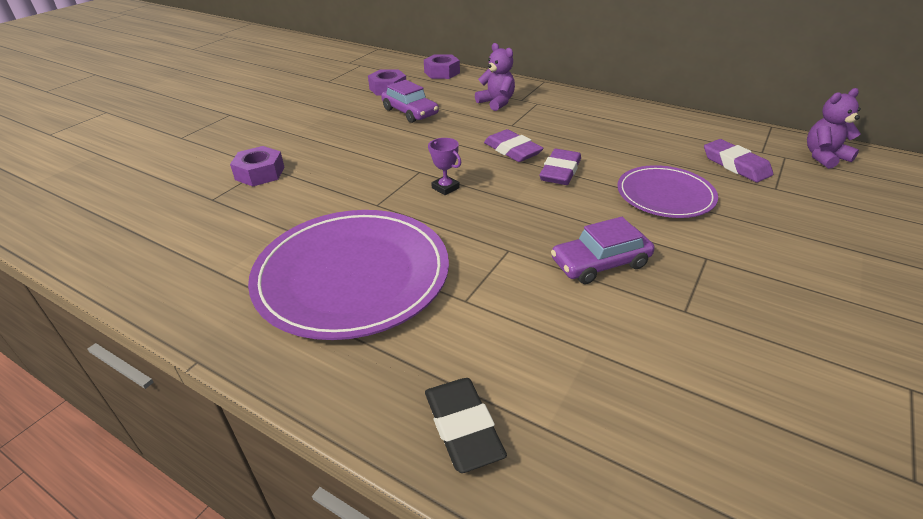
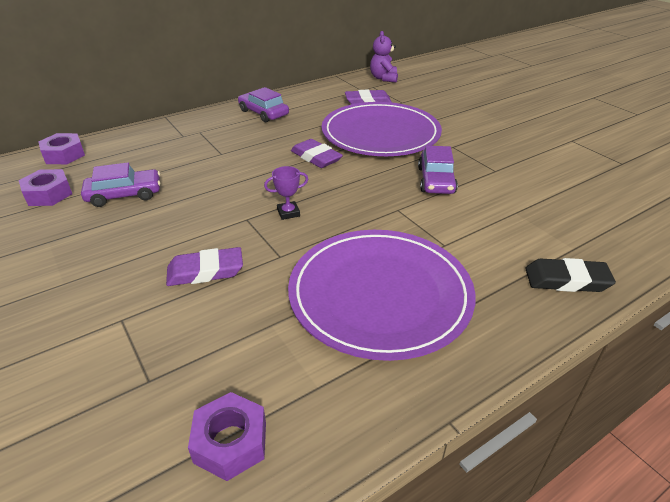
camera: 65 degrees left, 0 degrees up
purple nut [230,146,284,186] -> purple nut moved to [188,392,266,481]
purple teddy bear [475,43,515,111] -> none
purple eraser [484,129,544,162] -> purple eraser moved to [166,247,243,286]
purple plate [617,165,718,218] -> purple plate [322,102,442,156], size x1.70
none -> purple car [238,87,289,122]

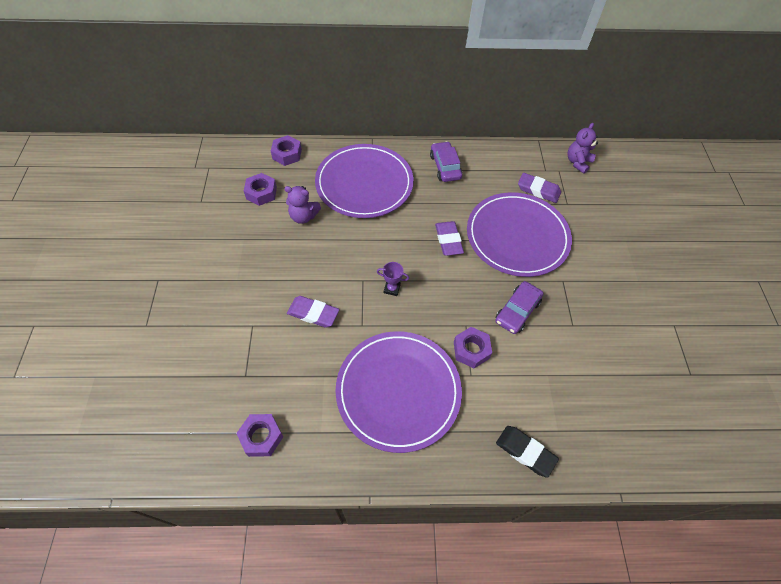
camera: 30 degrees right, 20 degrees up
purple car [81,162,160,207] -> purple teddy bear [284,186,321,224]
none -> purple plate [315,144,414,218]
none -> purple nut [454,327,492,368]

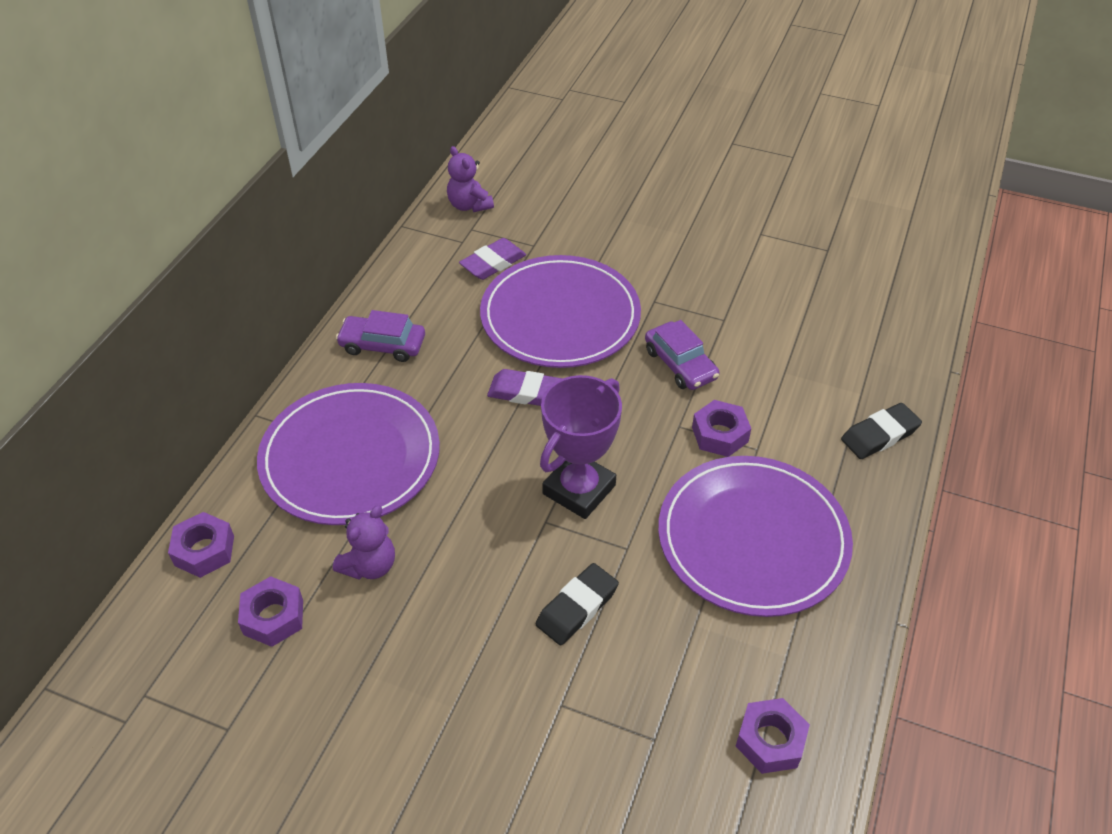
camera: 65 degrees left, 10 degrees down
purple eraser [287,296,339,328] -> black eraser [536,563,619,646]
purple trophy [377,262,409,296] -> purple trophy [540,375,622,519], size x2.28

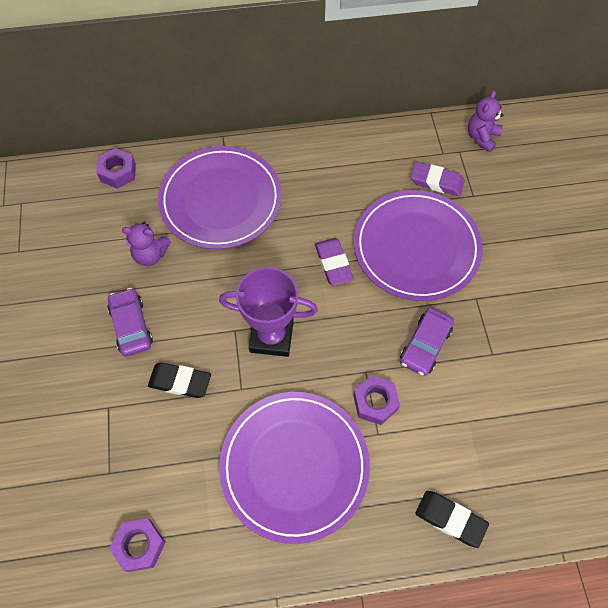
camera: 60 degrees right, 15 degrees up
purple nut [238,576,303,647] -> none
purple car [336,310,425,362] -> purple car moved to [107,288,153,357]

